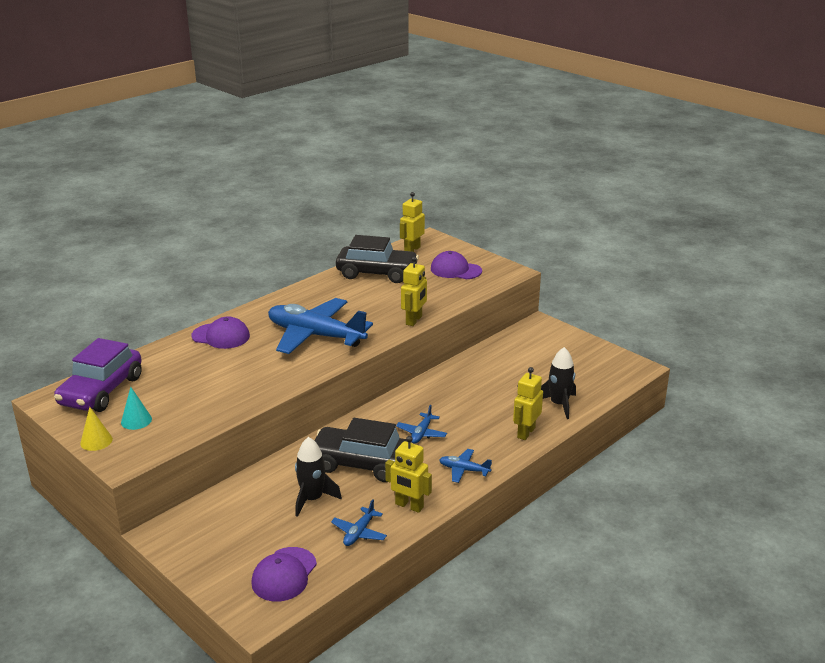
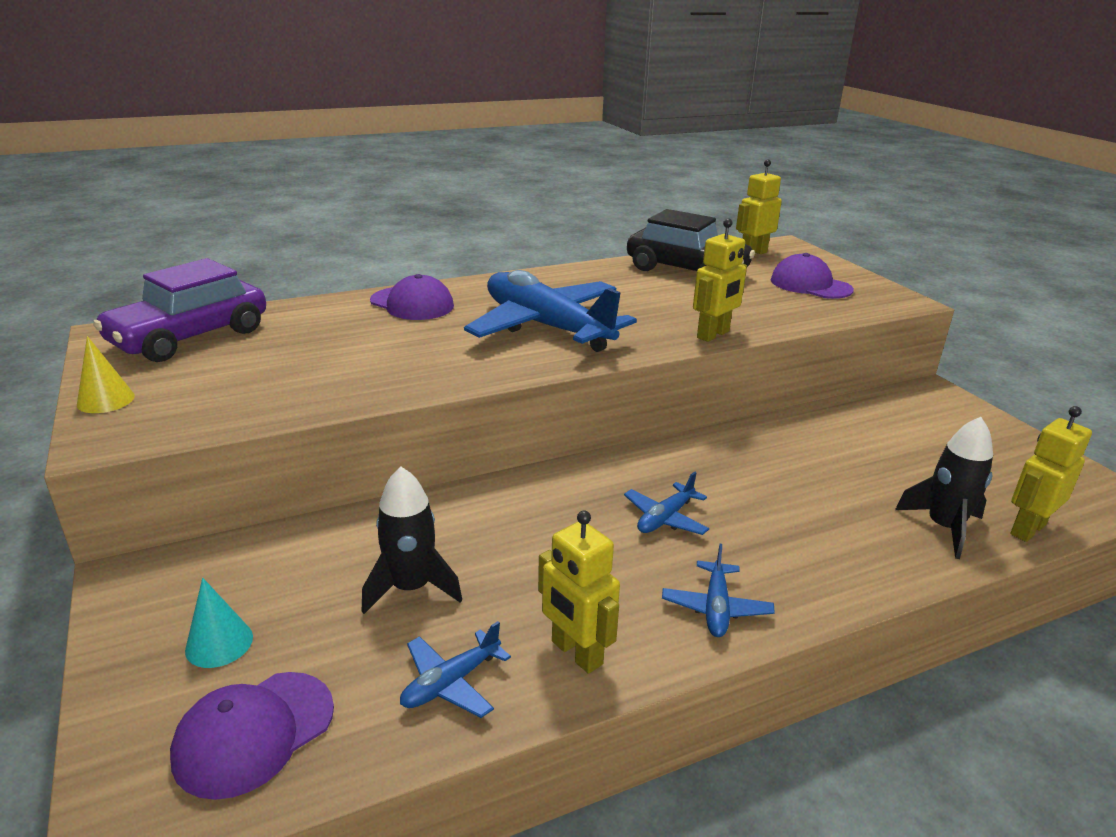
camera: 20 degrees right, 0 degrees up
turquoise cone [121,387,152,430] -> turquoise cone moved to [185,578,253,668]
black car [314,418,411,482] -> none
blue plane [439,449,492,483] -> blue plane turned 120 degrees counterclockwise [662,543,775,637]
yellow robot [513,367,543,440] -> yellow robot moved to [1010,406,1092,542]

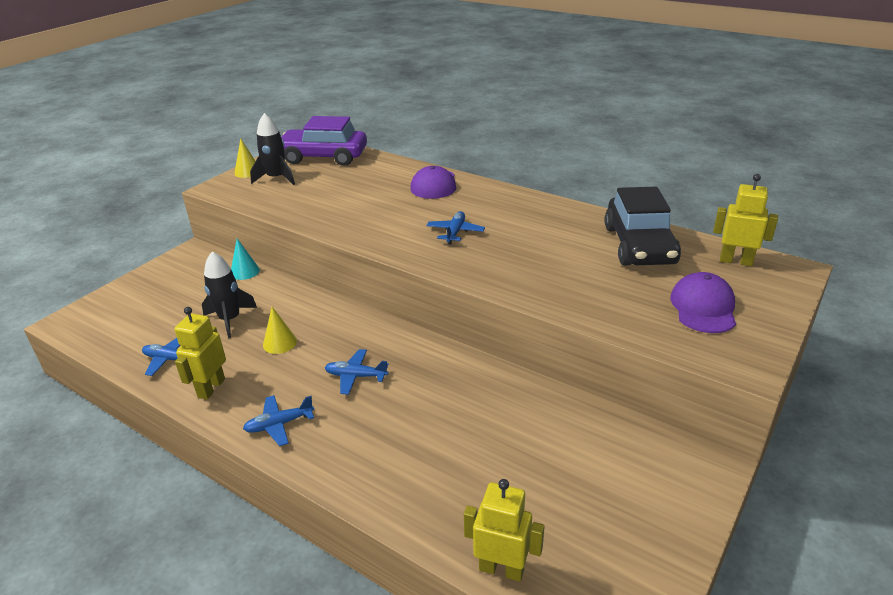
camera: 60 degrees right, 5 degrees up
purple cap [170,672,334,800] -> none
turquoise cone [185,578,253,668] -> turquoise cone moved to [231,239,260,280]
blue plane [464,270,637,352] -> blue plane [426,211,485,245], size x0.43
yellow robot [693,218,747,342] -> none
black rocket [895,417,993,559] -> black rocket moved to [250,113,295,185]
none -> yellow cone [263,307,297,354]

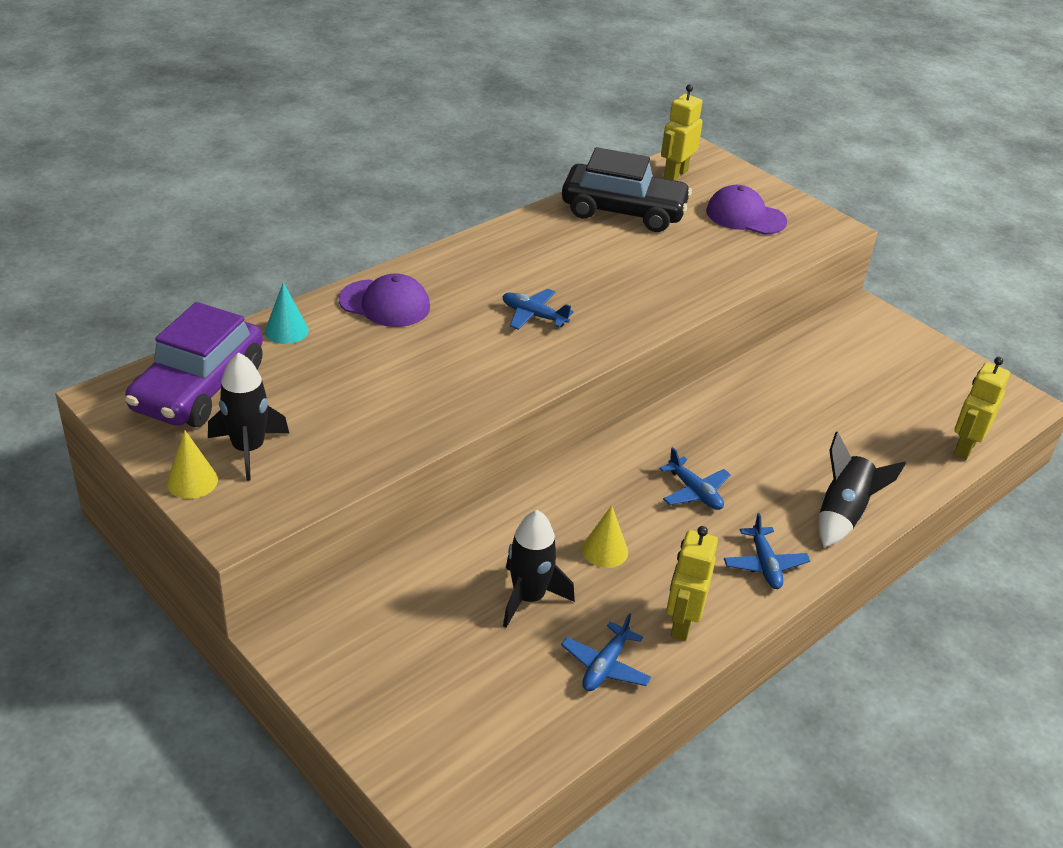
camera: 80 degrees left, 5 degrees up
yellow robot [174,307,226,400] -> yellow robot turned 75 degrees clockwise [666,526,718,641]
turquoise cone [231,239,260,280] -> turquoise cone moved to [265,282,309,344]
blue plane [325,349,389,395] -> blue plane turned 60 degrees counterclockwise [660,447,731,510]
none -> black rocket [819,431,906,547]

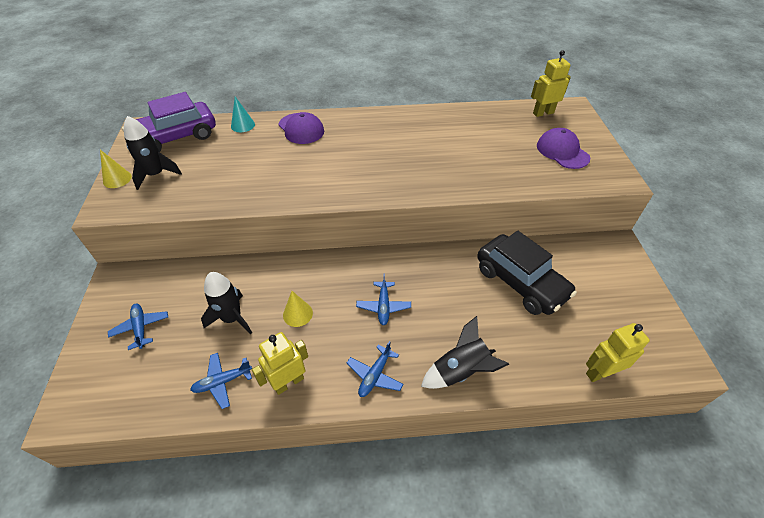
camera: 40 degrees right, 10 degrees up
blue plane [502,289,574,330] -> blue plane moved to [108,304,168,350]
black car [562,147,692,232] -> black car moved to [477,231,577,315]

